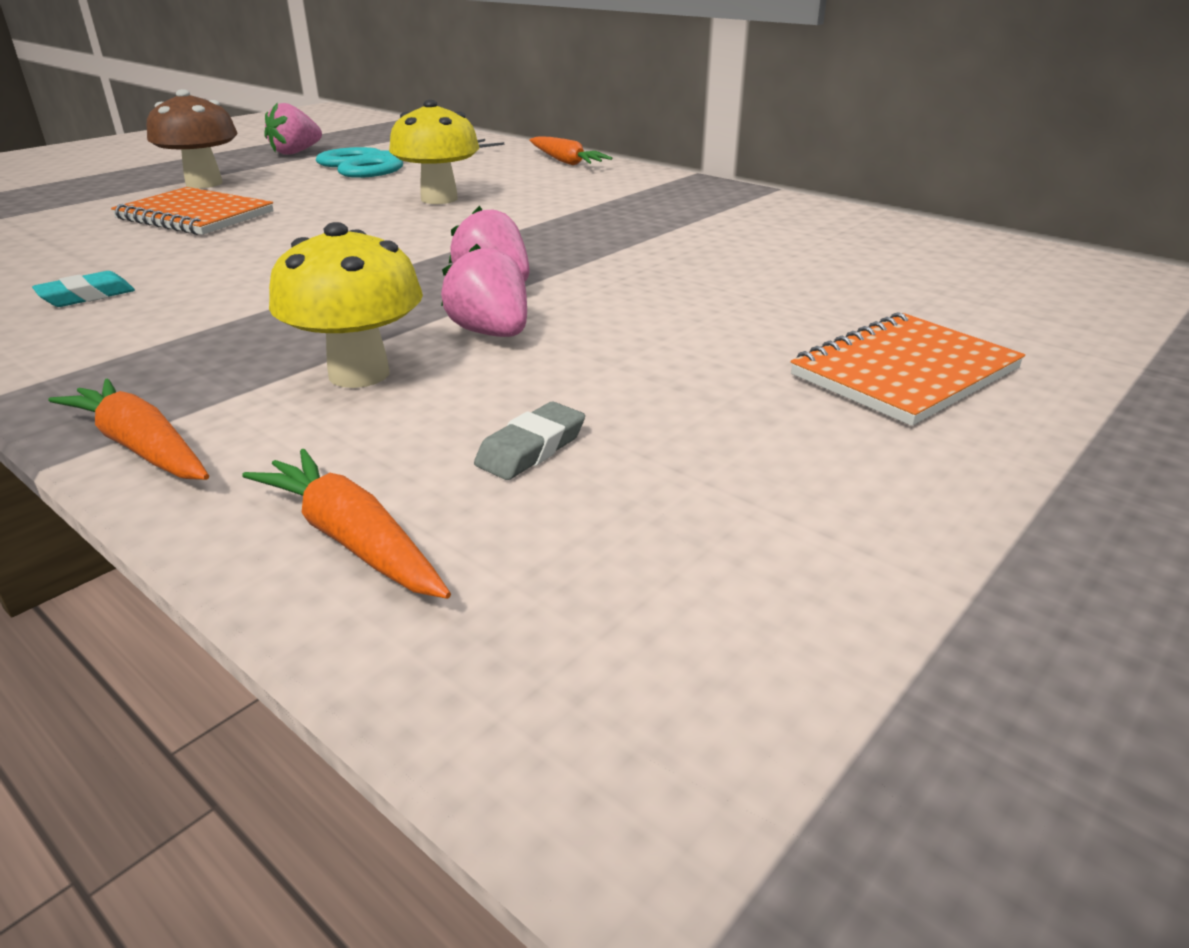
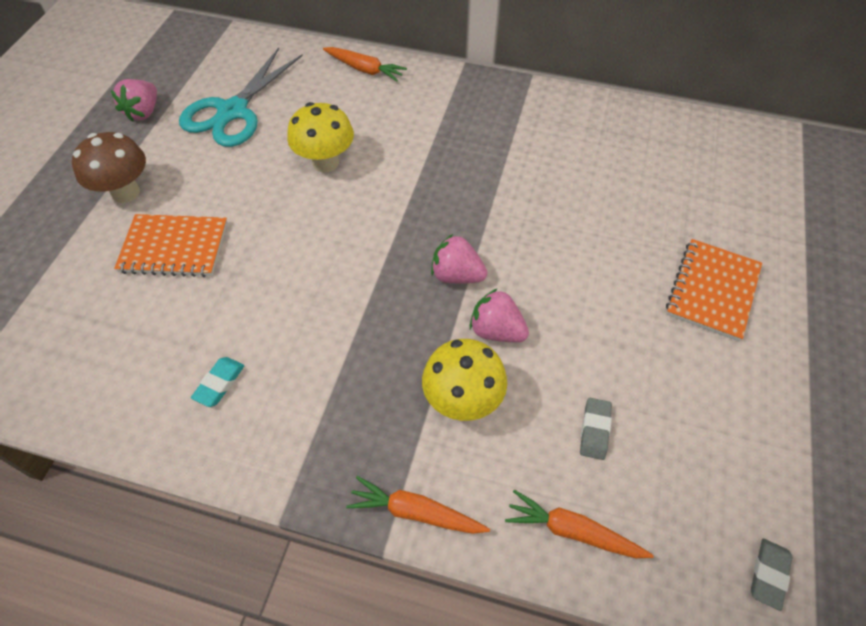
camera: 25 degrees left, 25 degrees up
none -> grey eraser [751,539,792,611]

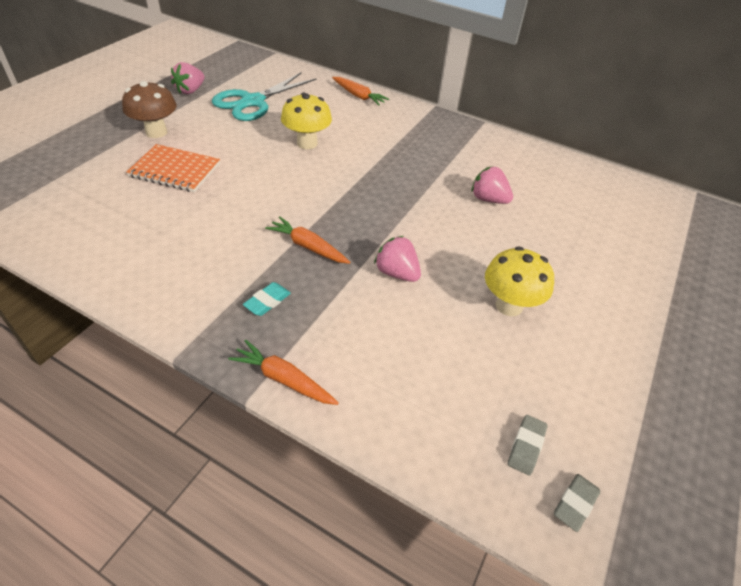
camera: 10 degrees right, 10 degrees down
turquoise eraser [191,357,244,407] -> turquoise eraser moved to [243,282,291,316]
yellow mushroom [422,339,507,421] -> yellow mushroom moved to [485,246,554,316]
pink strawberry [431,234,487,284] -> pink strawberry moved to [472,166,513,204]
orange carrot [505,490,654,558] -> orange carrot moved to [265,216,350,264]
grey eraser [580,398,612,460] -> grey eraser moved to [508,415,548,476]
orange notebook [666,239,762,341] -> none

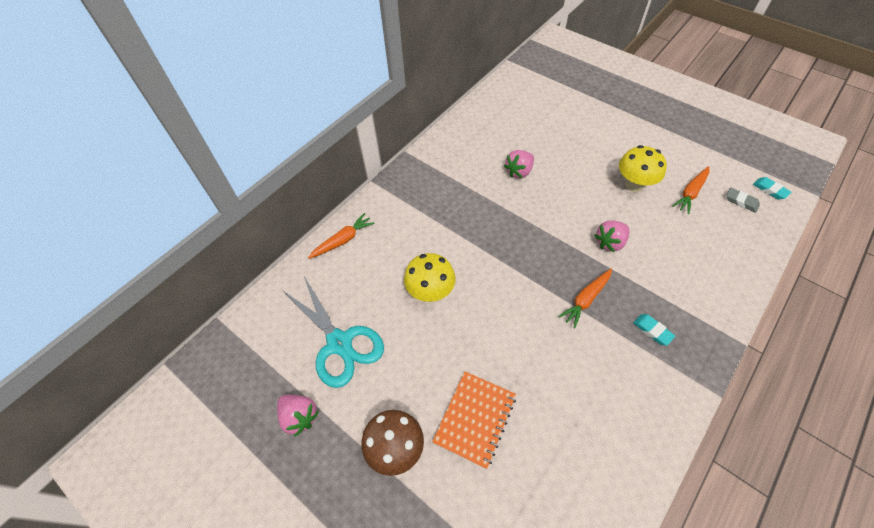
camera: 75 degrees left, 10 degrees up
orange carrot [228,339,339,405] -> orange carrot moved to [672,166,710,214]
grey eraser [554,474,600,532] -> turquoise eraser [753,177,791,200]

